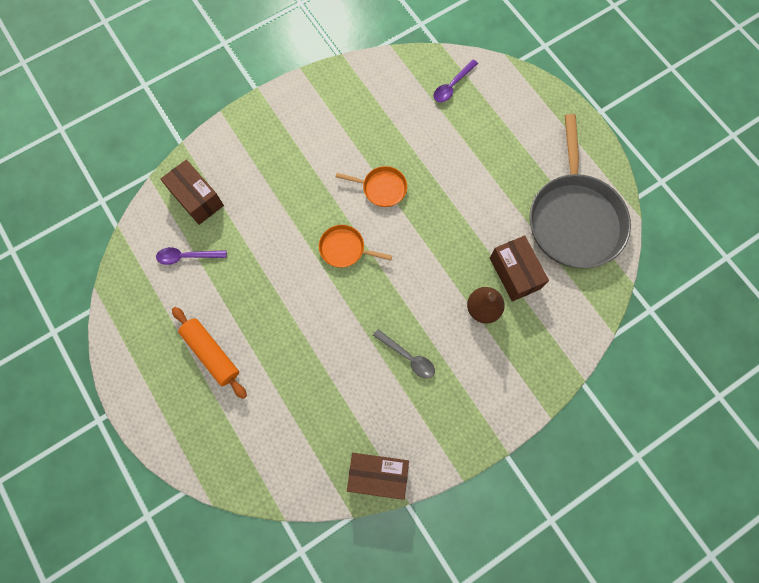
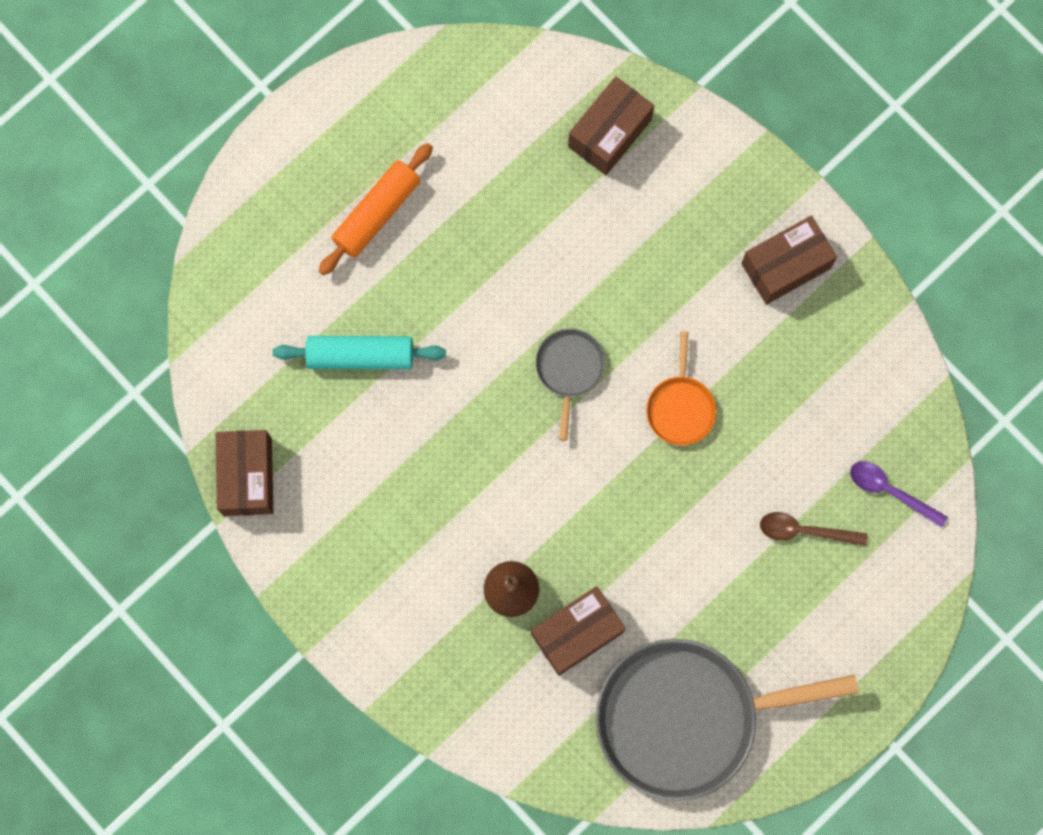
camera: 80 degrees right, 5 degrees up
purple spoon [156,247,227,265] -> none
orange pan [319,225,392,267] -> grey pan [535,329,605,441]
grey spoon [373,329,435,378] -> none
none -> turquoise rolling pin [273,336,446,369]
none -> brown box [741,215,837,305]
none -> brown spoon [760,512,867,546]

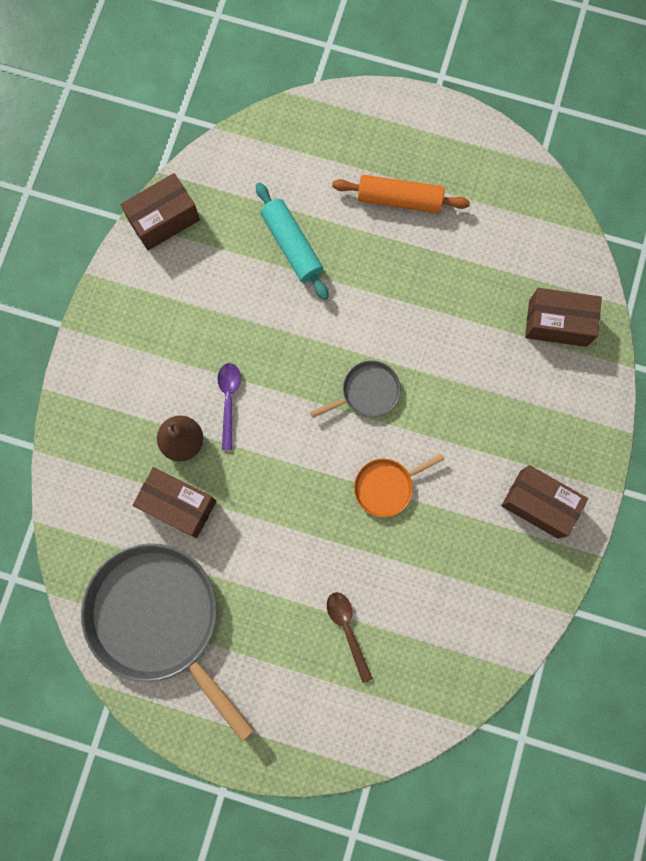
camera: 60 degrees right, 0 degrees up
purple spoon [850,461,948,528] -> purple spoon moved to [217,363,241,450]

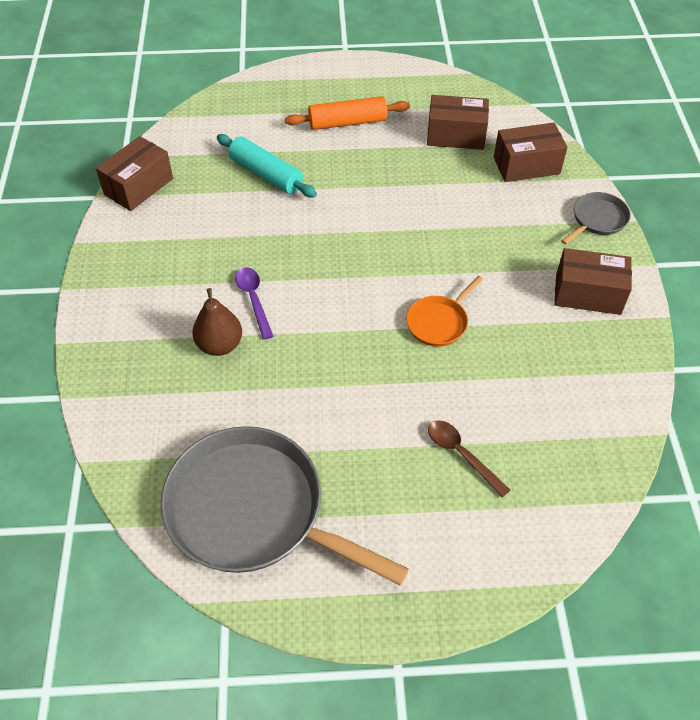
camera: 20 degrees left, 25 degrees down
brown box [132,467,216,538] -> brown box moved to [427,95,489,150]
grey pan [310,361,401,418] -> grey pan moved to [561,192,631,245]

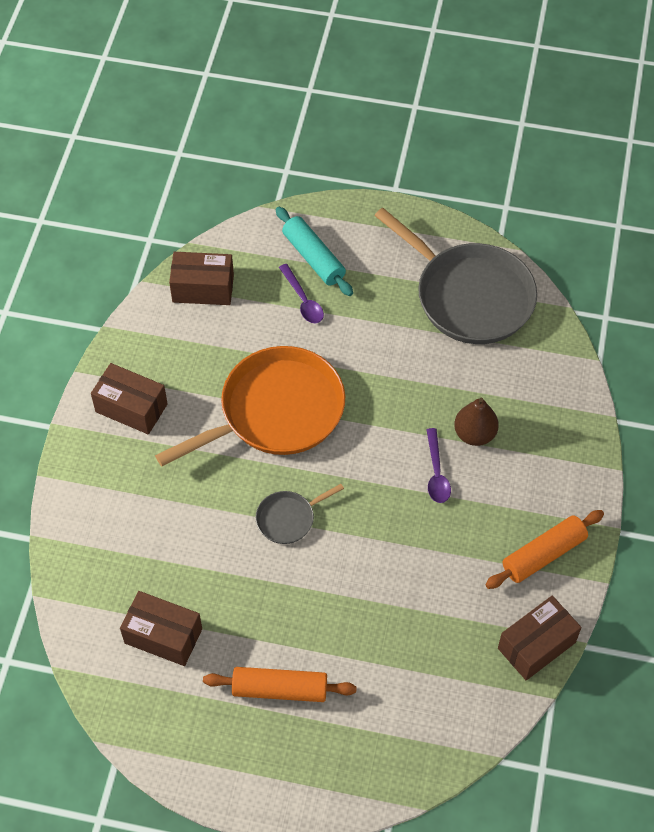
camera: 165 degrees left, 5 degrees up
turquoise rolling pin [217,134,317,198] -> turquoise rolling pin moved to [276,207,353,296]
orange pan [406,276,484,347] -> orange pan [155,346,345,466], size x2.21
brown spoon [428,420,510,497] -> purple spoon [279,264,324,323]
brown box [494,123,567,182] -> brown box moved to [169,252,234,305]
grey pan [561,192,631,245] -> grey pan moved to [256,484,344,544]
none -> orange rolling pin [485,510,604,589]

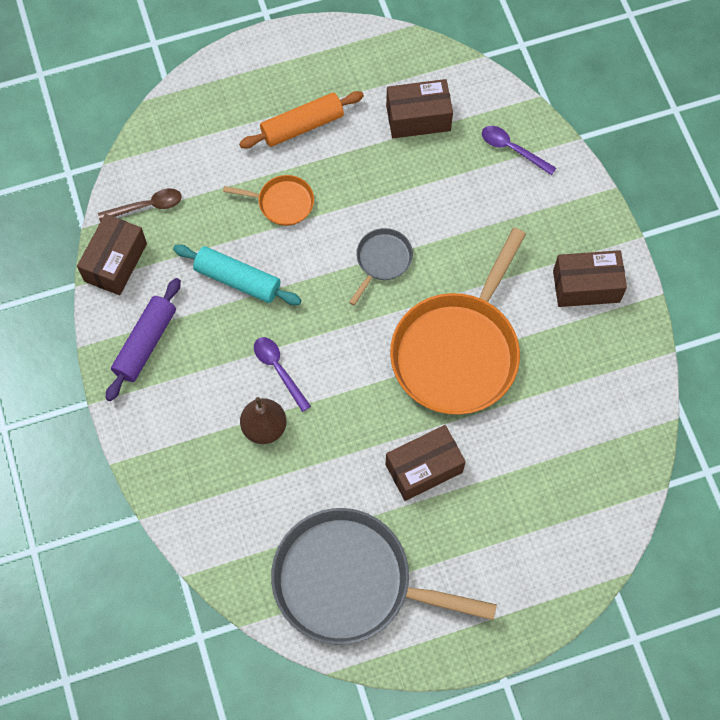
camera: 150 degrees right, 10 degrees up
brown box [169,252,234,305] -> brown box moved to [386,425,466,501]
turquoise rolling pin [276,207,353,296] -> turquoise rolling pin moved to [173,244,302,305]
purple spoon [279,264,324,323] -> purple spoon moved to [482,126,556,175]
orange rolling pin [485,510,604,589] -> purple rolling pin [105,278,181,401]
none -> brown spoon [98,188,182,222]
none -> orange pan [223,175,314,226]

